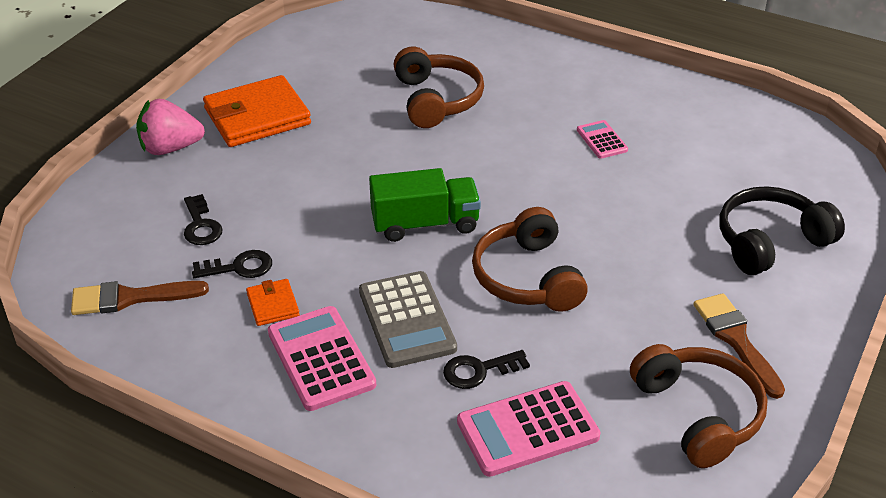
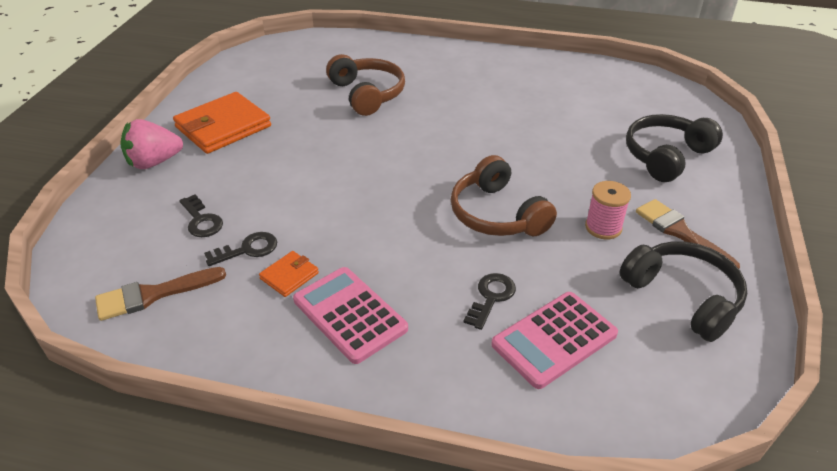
camera: 15 degrees left, 0 degrees up
orange wallet [246,279,300,326] -> orange wallet turned 75 degrees clockwise [259,251,319,297]
grey calculator [359,271,457,368] -> none
green truck [369,168,481,242] -> none
black key [443,350,530,389] -> black key turned 150 degrees clockwise [464,273,516,330]
pink calculator [577,120,628,159] -> none
brown headphones [630,344,768,468] -> black headphones [619,241,747,342]
none -> pink spool [585,181,631,239]

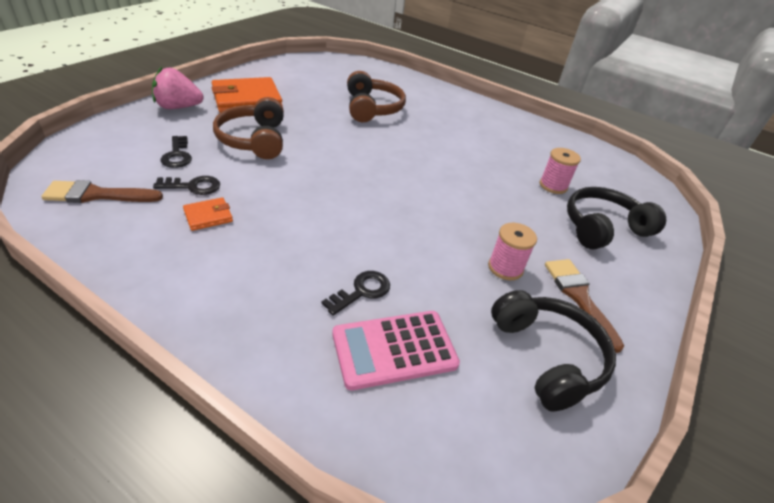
camera: 15 degrees right, 0 degrees up
pink calculator [293,267,408,364] -> none
brown headphones [451,155,557,236] -> brown headphones moved to [213,97,284,159]
none -> pink spool [540,148,581,194]

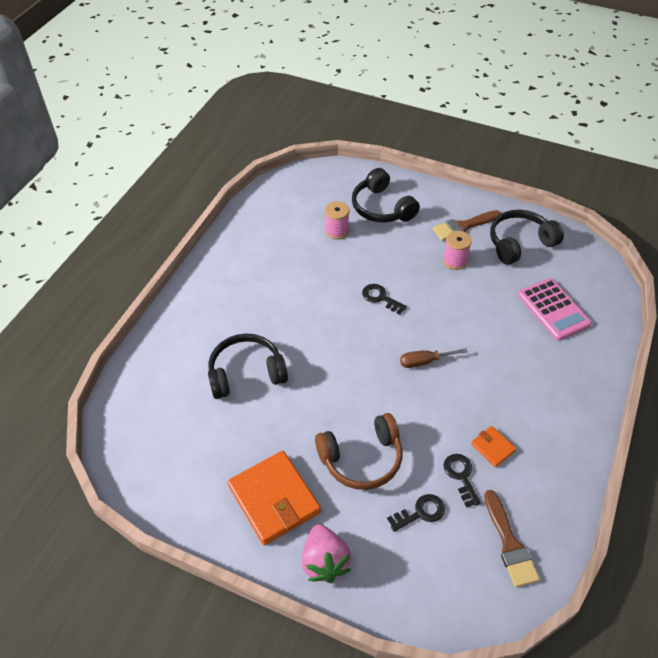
camera: 95 degrees left, 10 degrees up
black key [321,271,390,316] -> black key moved to [362,284,407,315]
brown headphones [347,71,406,122] -> black headphones [208,334,288,399]
none -> brown screwdriver [400,348,468,368]

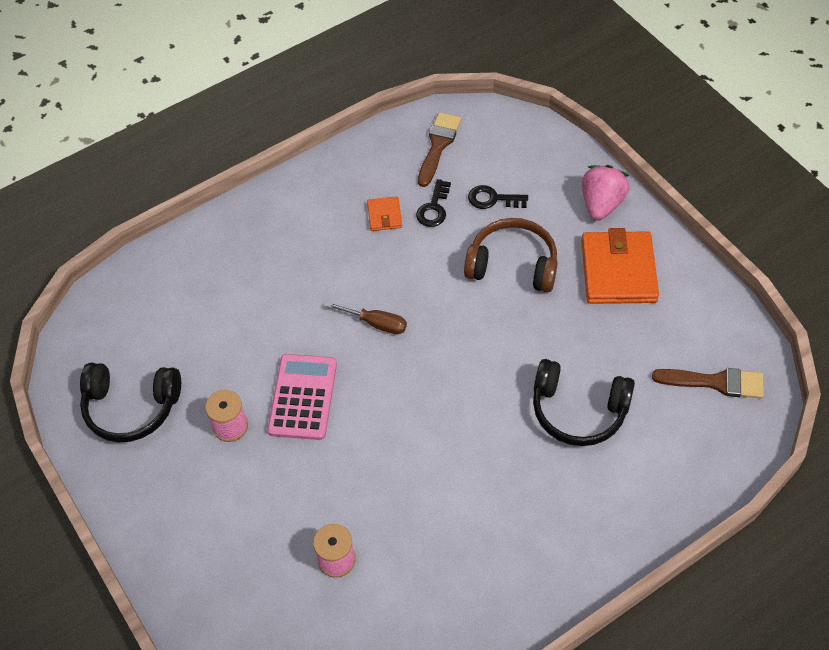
camera: 145 degrees left, 5 degrees up
black headphones [352,168,420,223] -> none
black key [362,284,407,315] -> none
brown brush [433,210,501,241] -> brown brush moved to [652,368,764,398]
pink calculator [518,278,592,341] -> pink calculator moved to [267,354,337,440]

